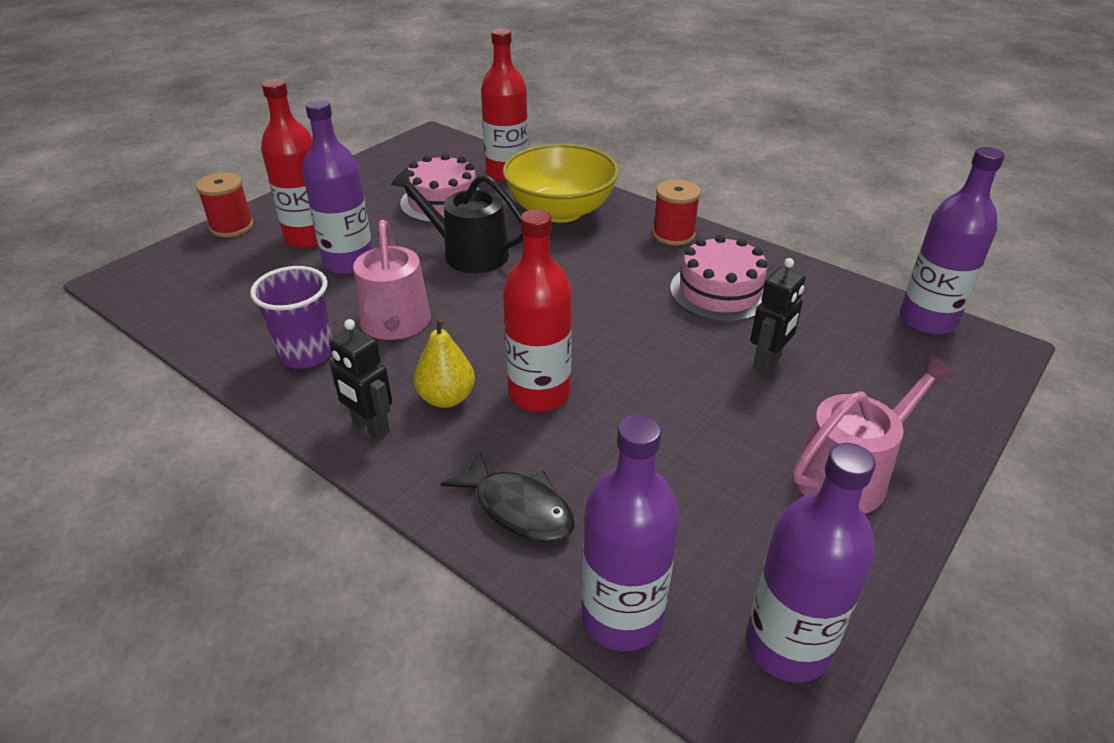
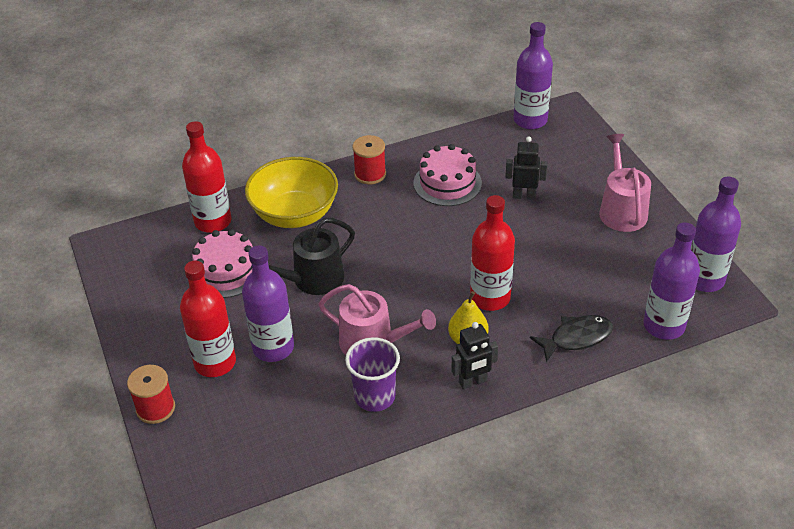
camera: 60 degrees left, 5 degrees up
black robot [750,258,805,373] -> black robot turned 60 degrees counterclockwise [505,136,547,200]

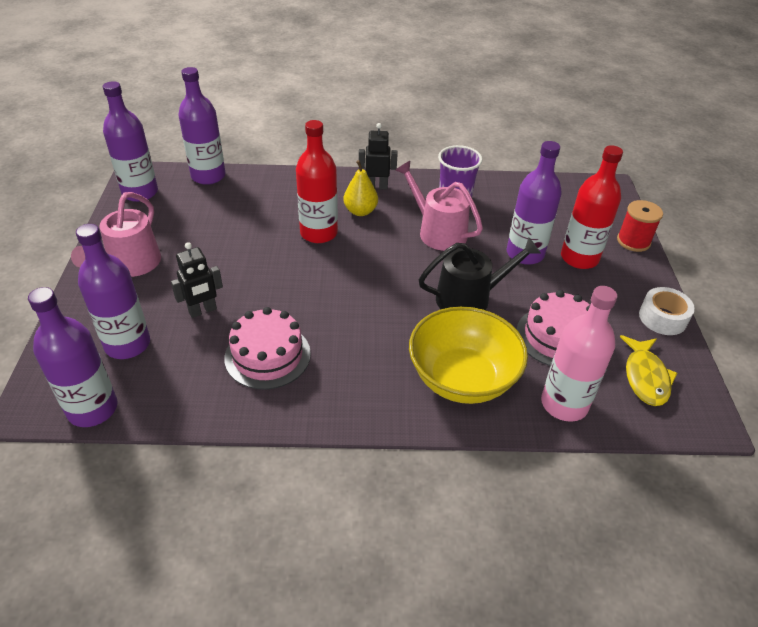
camera: 160 degrees left, 0 degrees up
red bottle [182,121,231,233] -> pink bottle [541,286,617,422]
red spool [352,135,386,184] -> none
black robot [505,136,547,200] -> black robot turned 60 degrees counterclockwise [171,242,223,318]
black fish [530,315,613,362] -> none
none -> purple bottle [76,224,150,359]
none -> yellow fish [620,335,678,406]
none -> white tape [639,287,695,335]

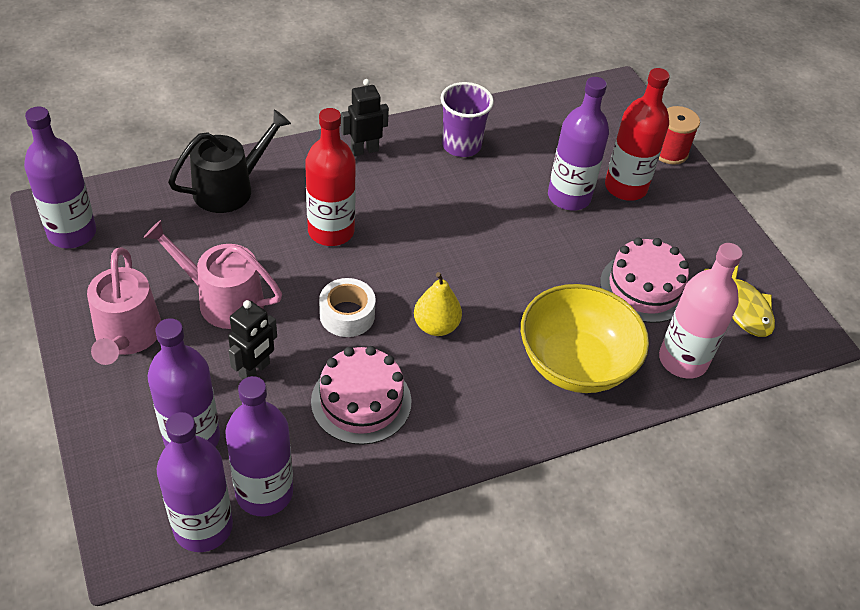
camera: 25 degrees left, 5 degrees up
purple bottle [178,67,226,185] -> purple bottle moved to [225,376,293,516]
yellow pear [343,160,378,216] -> yellow pear moved to [414,272,462,336]
pink watering can [395,161,483,251] -> pink watering can moved to [144,220,282,329]
black watering can [419,237,541,310] -> black watering can moved to [168,110,291,213]
white tape [639,287,695,335] -> white tape moved to [319,278,376,337]

